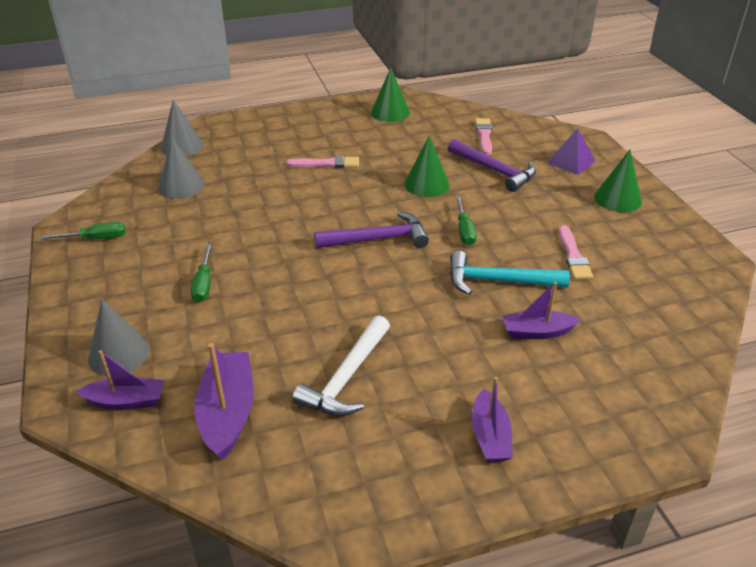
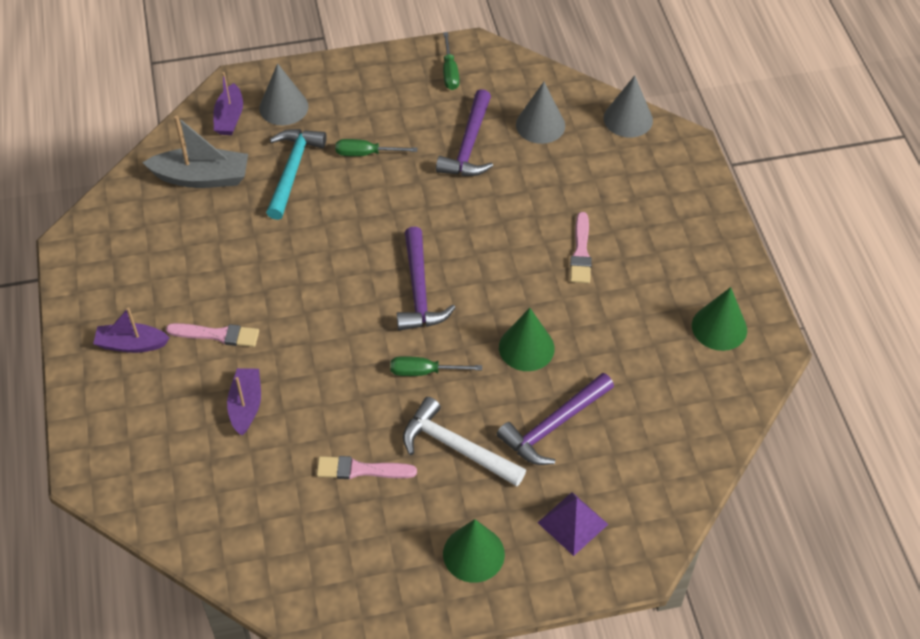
camera: 95 degrees right, 15 degrees up
purple boat [194,343,254,461] -> grey boat [142,115,248,188]
white hammer [292,316,390,416] -> white hammer moved to [403,397,526,486]
turquoise hammer [450,251,570,295] -> turquoise hammer moved to [266,129,327,220]
pink brush [475,118,492,155] -> pink brush moved to [166,323,259,347]
none -> purple hammer [436,89,493,176]

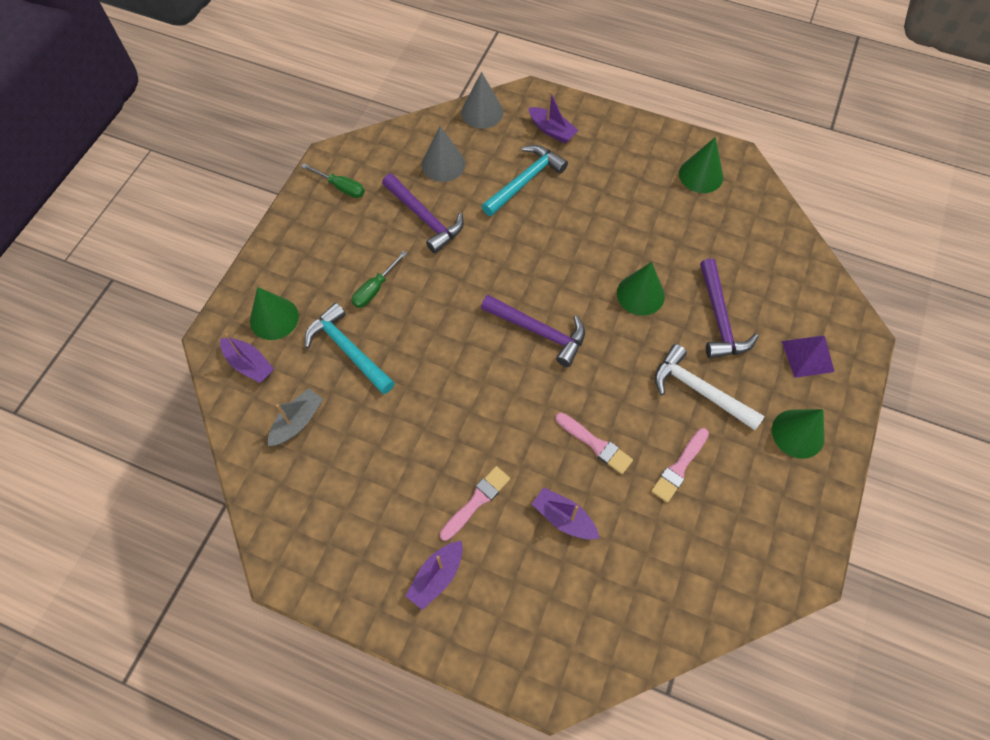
camera: 55 degrees left, 10 degrees up
grey boat [142,115,248,188] -> grey boat [268,388,323,446], size x0.66
grey cone [259,63,308,125] -> green cone [250,287,299,340]
green screwdriver [390,356,482,376] -> none
white hammer [403,397,526,486] -> white hammer turned 60 degrees clockwise [655,344,765,430]
pink brush [570,212,592,283] -> pink brush moved to [556,412,633,474]
none -> turquoise hammer [482,145,568,216]
none -> purple boat [528,91,579,143]

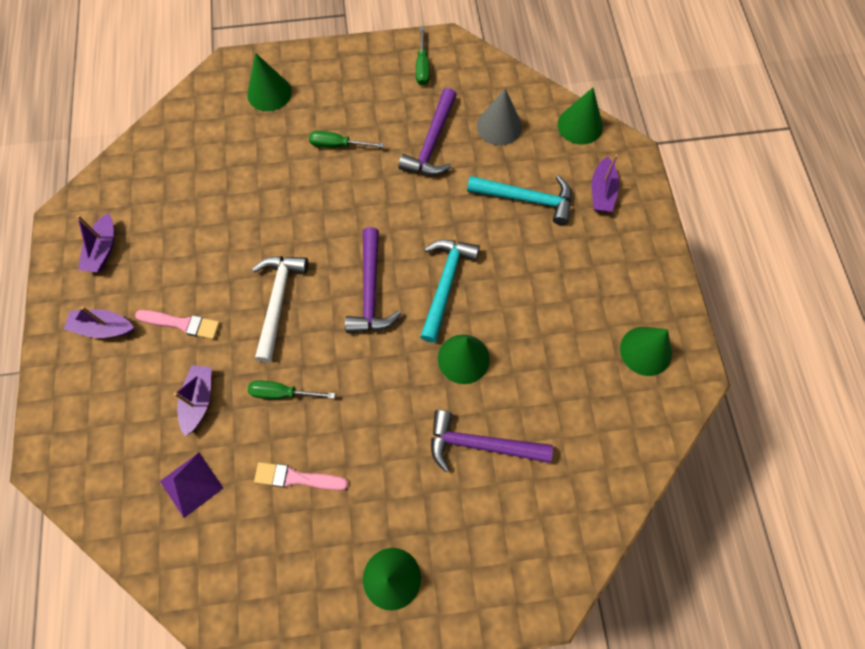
camera: 60 degrees right, 5 degrees up
purple boat [220,333,274,383] -> purple boat moved to [77,213,114,272]
grey boat [268,388,323,446] -> none
turquoise hammer [305,303,395,394] -> turquoise hammer moved to [420,240,480,343]
grey cone [461,72,503,129] -> green cone [558,88,603,145]
pink brush [556,412,633,474] -> green screwdriver [248,380,335,399]
white hammer [655,344,765,430] -> white hammer moved to [252,256,308,362]
purple hammer [700,258,758,358] -> purple hammer turned 45 degrees clockwise [431,410,553,472]
purple pyramid [782,336,834,378] -> purple pyramid moved to [160,453,223,518]

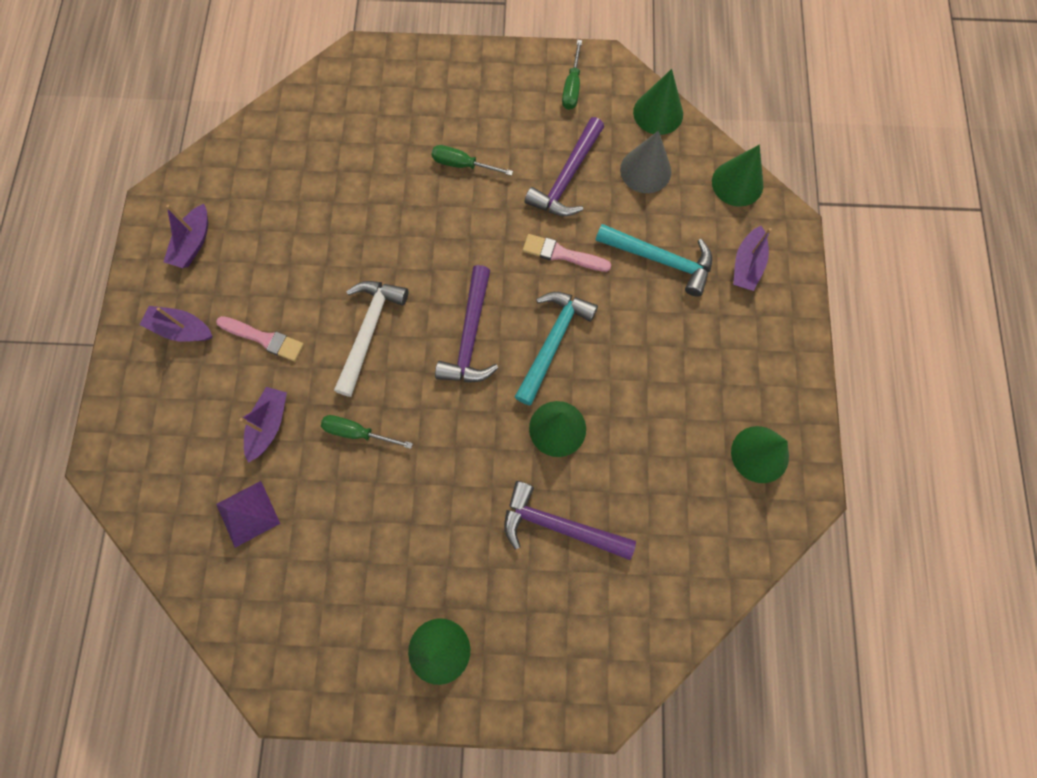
camera: 10 degrees right, 5 degrees up
green cone [247,53,292,112] -> green cone moved to [633,69,683,135]
pink brush [254,462,348,490] -> pink brush moved to [523,234,611,272]

